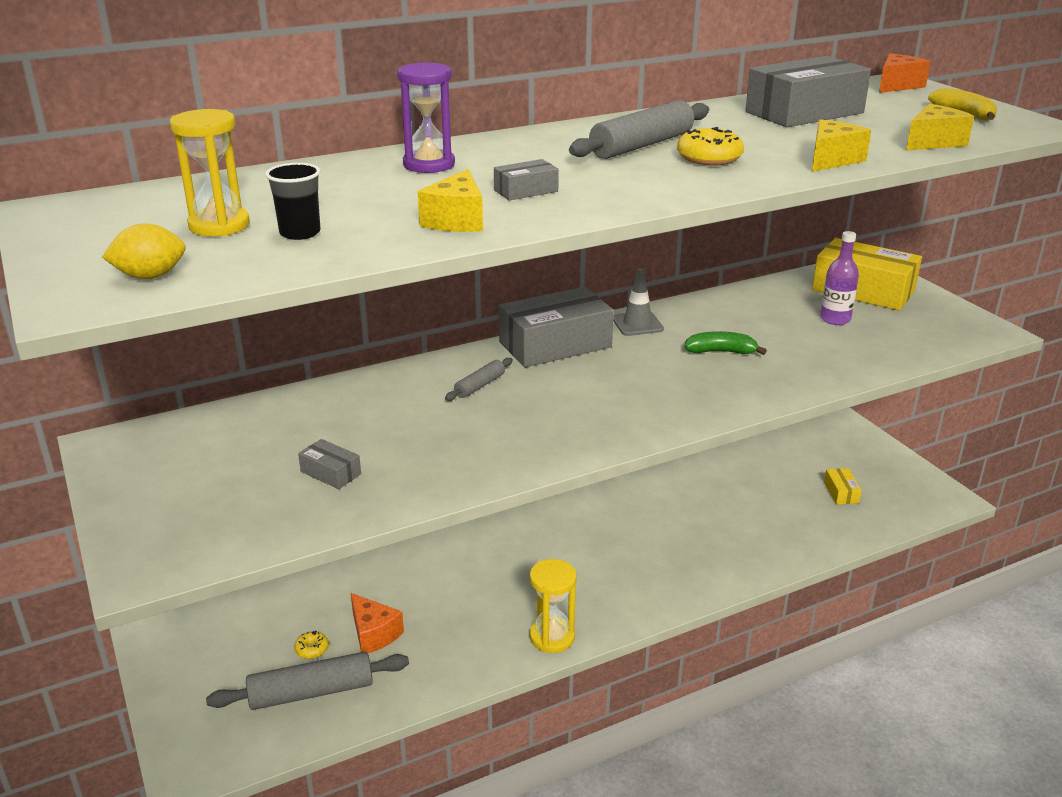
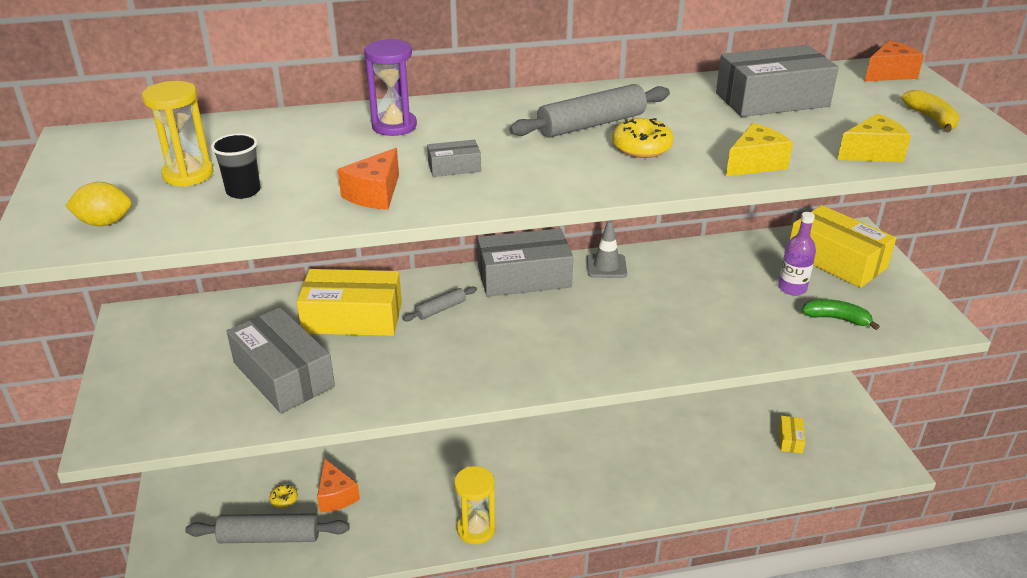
camera: 15 degrees right, 5 degrees up
grey box [298,439,361,489] -> grey box [226,307,335,413], size x2.25
yellow cheese [418,169,483,232] -> orange cheese [338,148,399,210]
green banana [684,331,767,355] -> green banana moved to [802,299,880,330]
none -> yellow box [297,269,402,336]

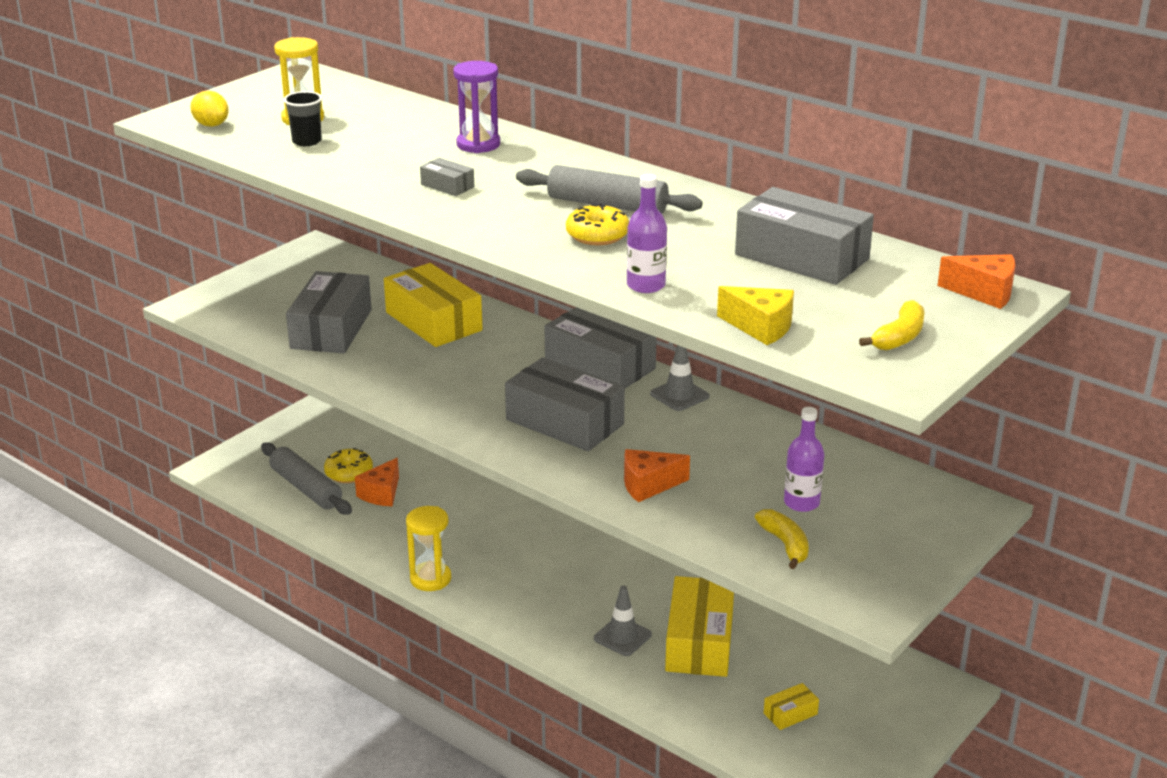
camera: 50 degrees right, 5 degrees down
yellow donut [269,485,298,508] -> yellow donut [324,448,373,483], size x1.76
orange cheese [338,148,399,210] -> orange cheese moved to [624,449,690,502]
grey rolling pin [403,287,477,321] -> none
yellow cheese [726,123,793,176] -> purple bottle [627,174,667,293]
yellow box [790,205,896,288] -> yellow box moved to [665,576,734,677]
green banana [802,299,880,330] -> yellow banana [755,509,809,569]
none -> grey box [505,357,625,451]
none -> grey traffic cone [594,585,652,656]

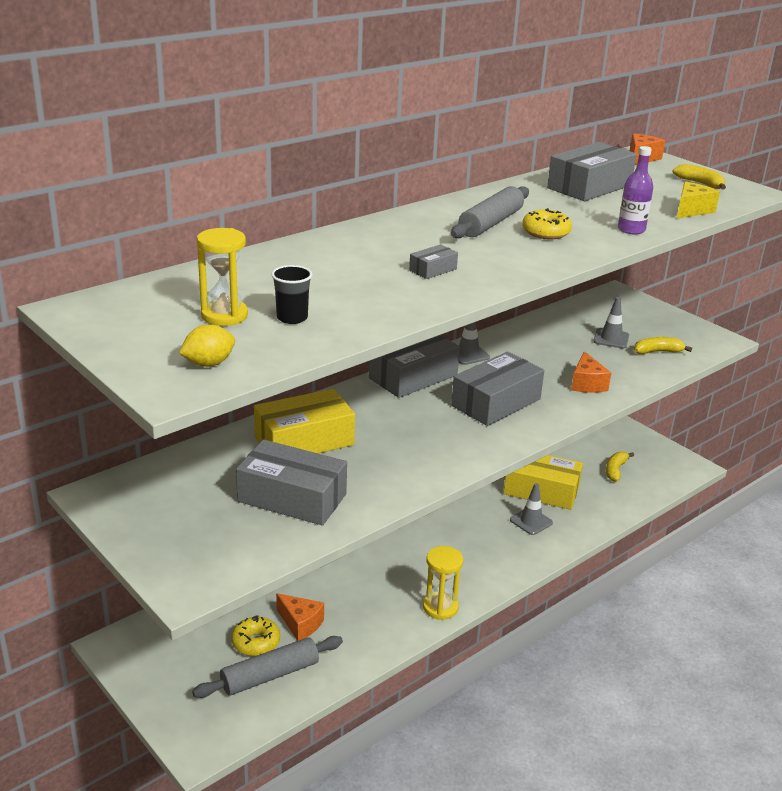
camera: 80 degrees left, 0 degrees up
purple hourglass [453,61,500,153] -> none
yellow box [764,683,819,730] -> yellow banana [606,451,634,482]
purple bottle [784,407,825,512] -> grey traffic cone [593,297,629,348]

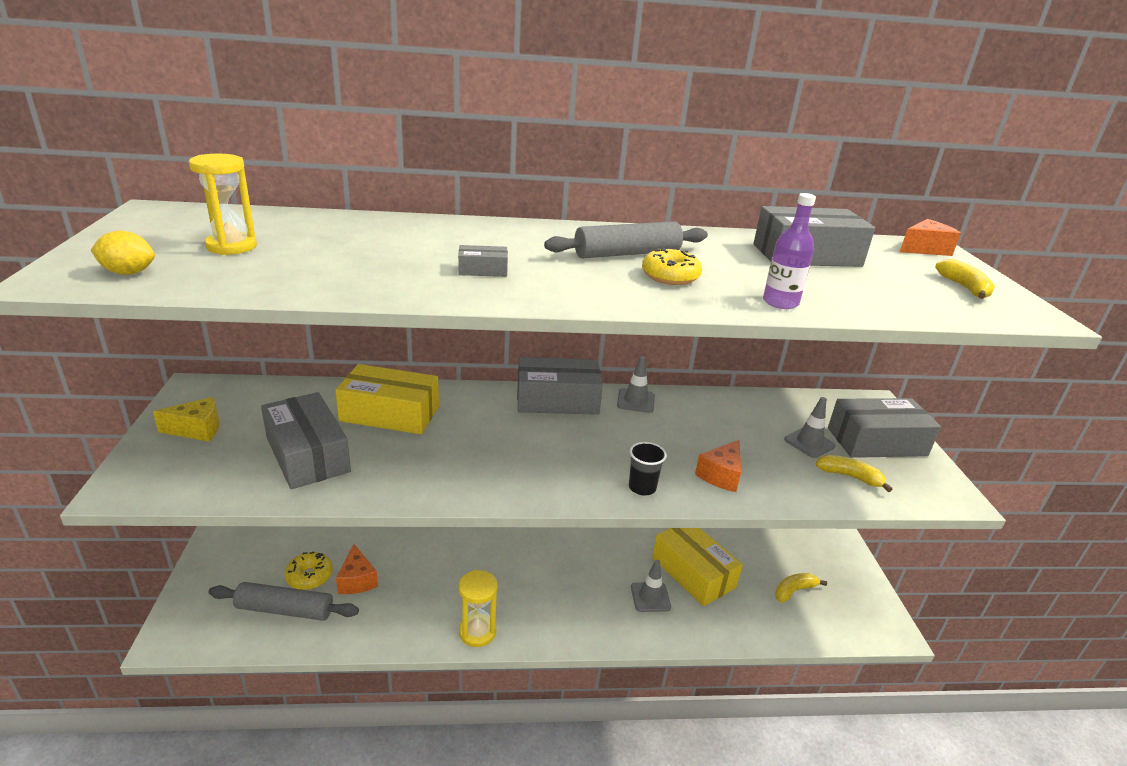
camera: 35 degrees right, 0 degrees up
black cup [271,265,312,324] -> black cup moved to [629,442,667,495]
grey box [451,352,544,426] -> grey box moved to [828,398,941,458]
yellow cheese [677,182,720,218] -> yellow cheese moved to [153,397,219,442]

